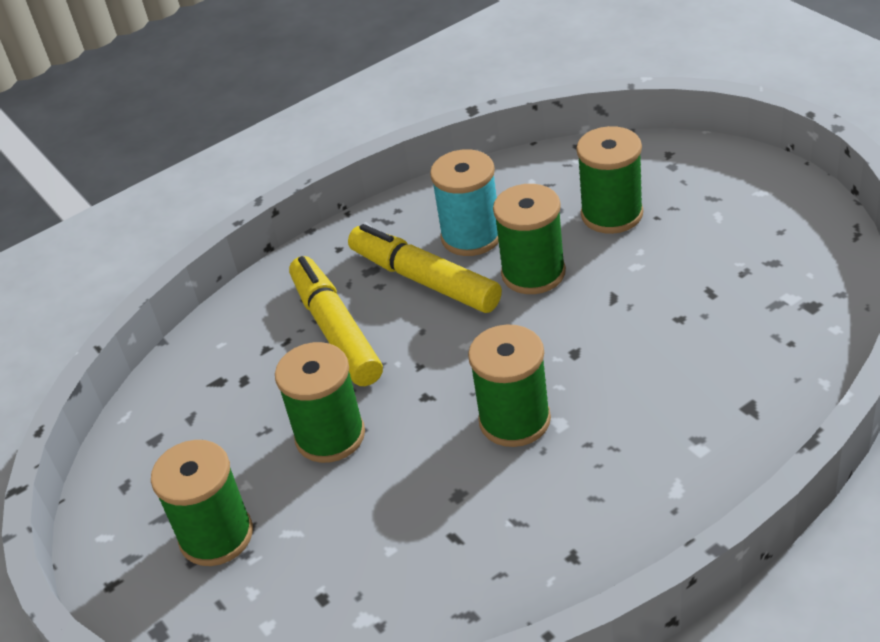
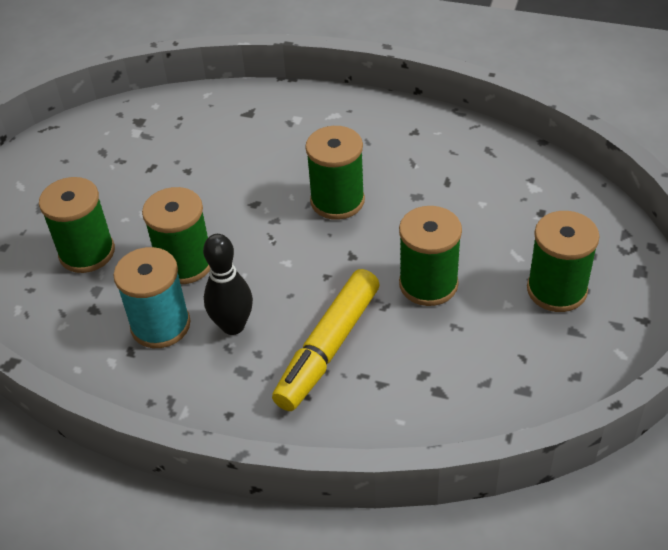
camera: 130 degrees left, 5 degrees up
yellow marker [348,224,502,313] -> black bowling pin [203,234,253,335]

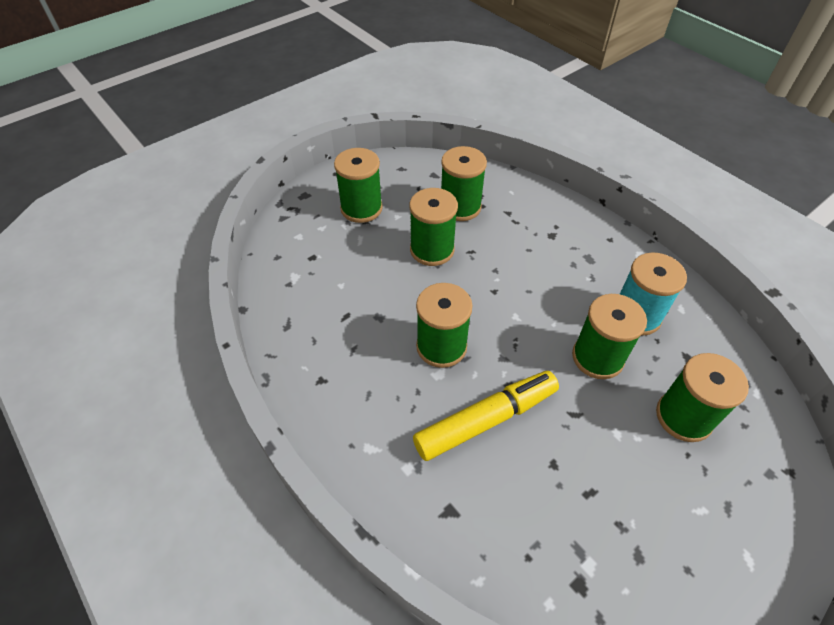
camera: 150 degrees left, 5 degrees up
black bowling pin [203,234,253,335] -> none
yellow marker [272,269,379,411] -> yellow marker moved to [413,371,559,461]
none -> green spool [441,146,487,221]

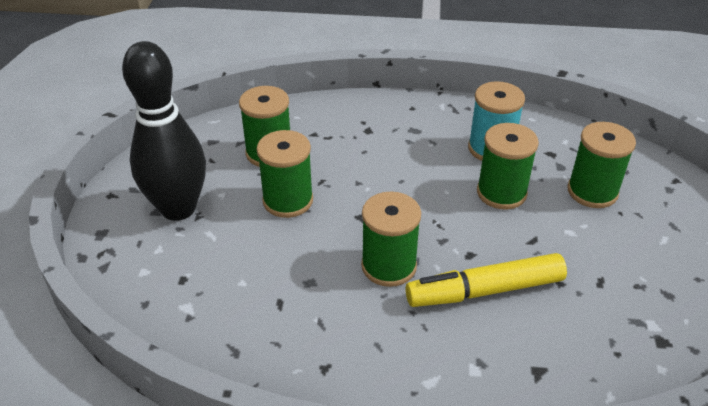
camera: 45 degrees left, 10 degrees down
green spool [334,148,383,223] -> black bowling pin [122,41,206,221]
yellow marker [413,371,559,461] -> yellow marker turned 120 degrees counterclockwise [405,253,567,307]

